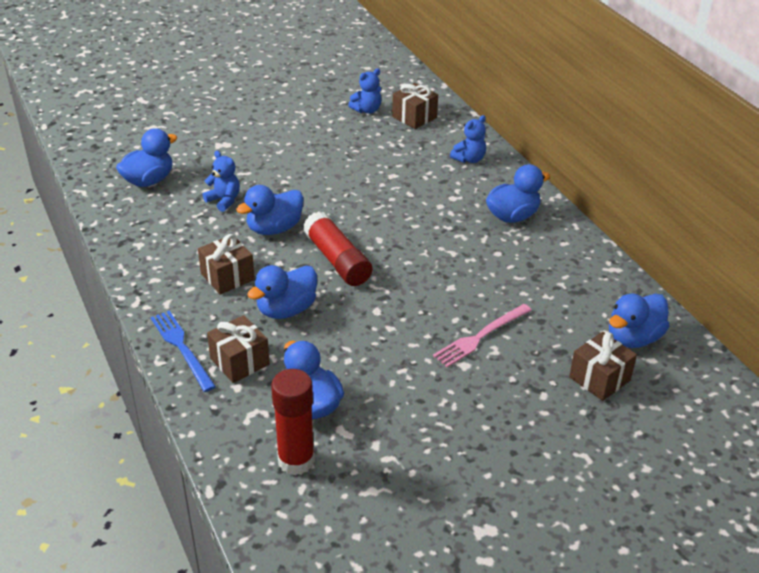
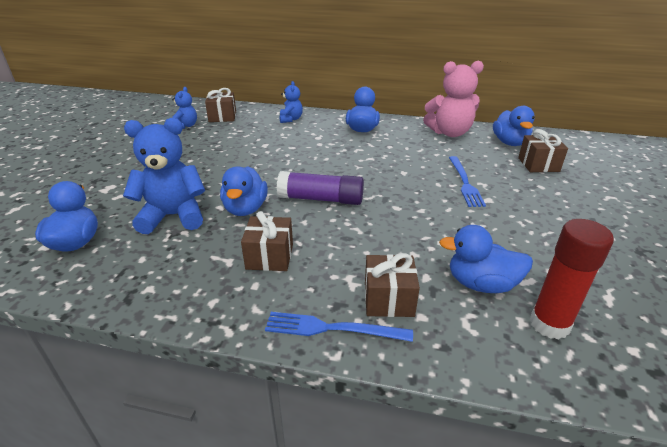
camera: 50 degrees left, 5 degrees down
blue teddy bear [203,151,240,212] -> blue teddy bear [123,118,205,234], size x1.86
blue duck [247,265,317,319] -> none
red glue stick [303,211,372,286] -> purple glue stick [277,171,364,205]
pink fork [433,304,532,367] -> blue fork [449,156,486,207]
none -> pink teddy bear [423,61,484,137]

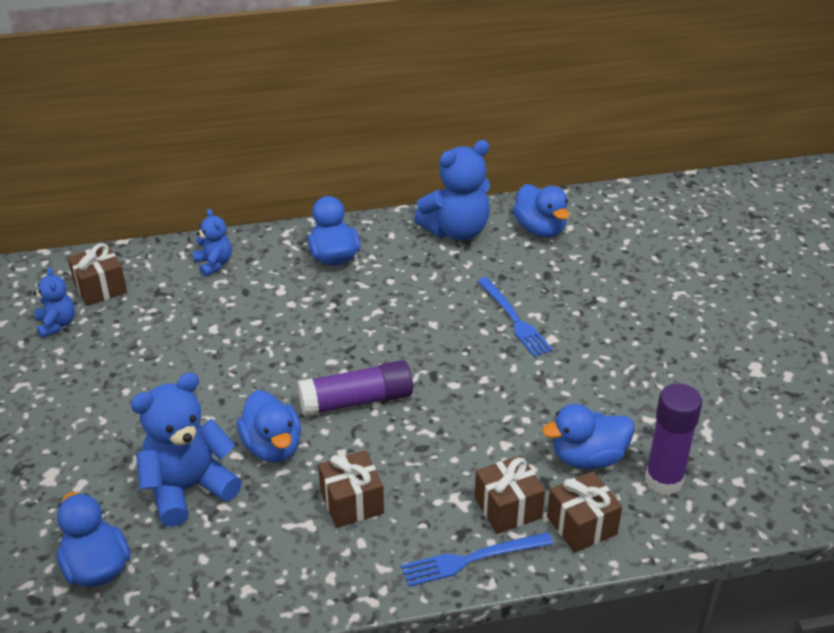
camera: 25 degrees left, 5 degrees up
pink teddy bear [423,61,484,137] -> blue teddy bear [414,140,490,241]
brown gift [518,129,568,172] -> brown gift moved to [547,471,622,553]
red glue stick [529,219,614,340] -> purple glue stick [645,383,702,495]

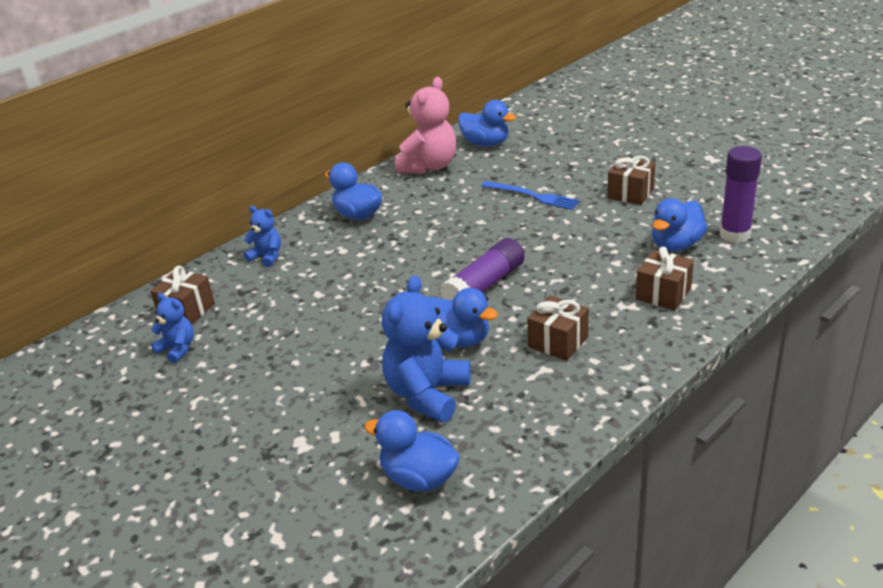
camera: 30 degrees left, 5 degrees down
blue fork [401,532,553,587] -> none
blue teddy bear [414,140,490,241] -> pink teddy bear [395,77,456,174]
brown gift [547,471,622,553] -> brown gift moved to [607,156,655,205]

